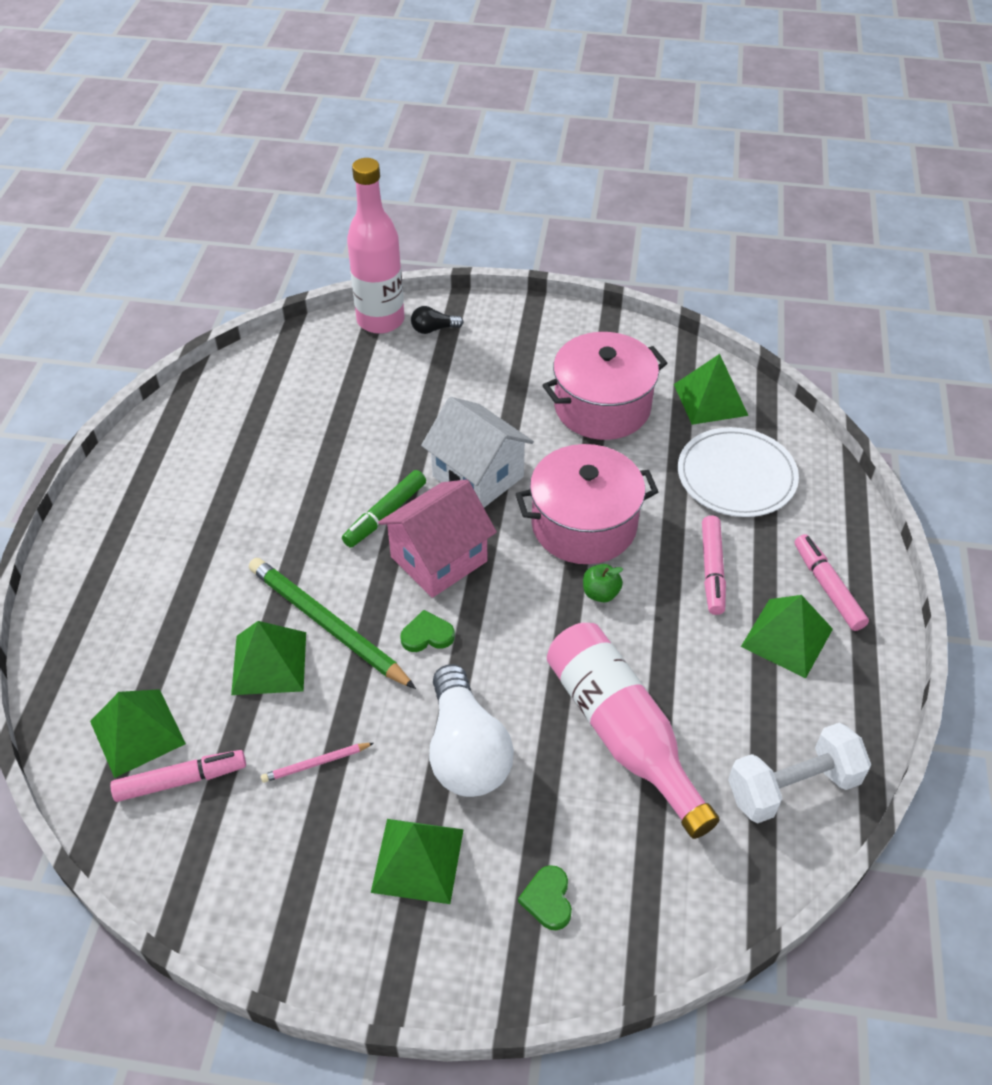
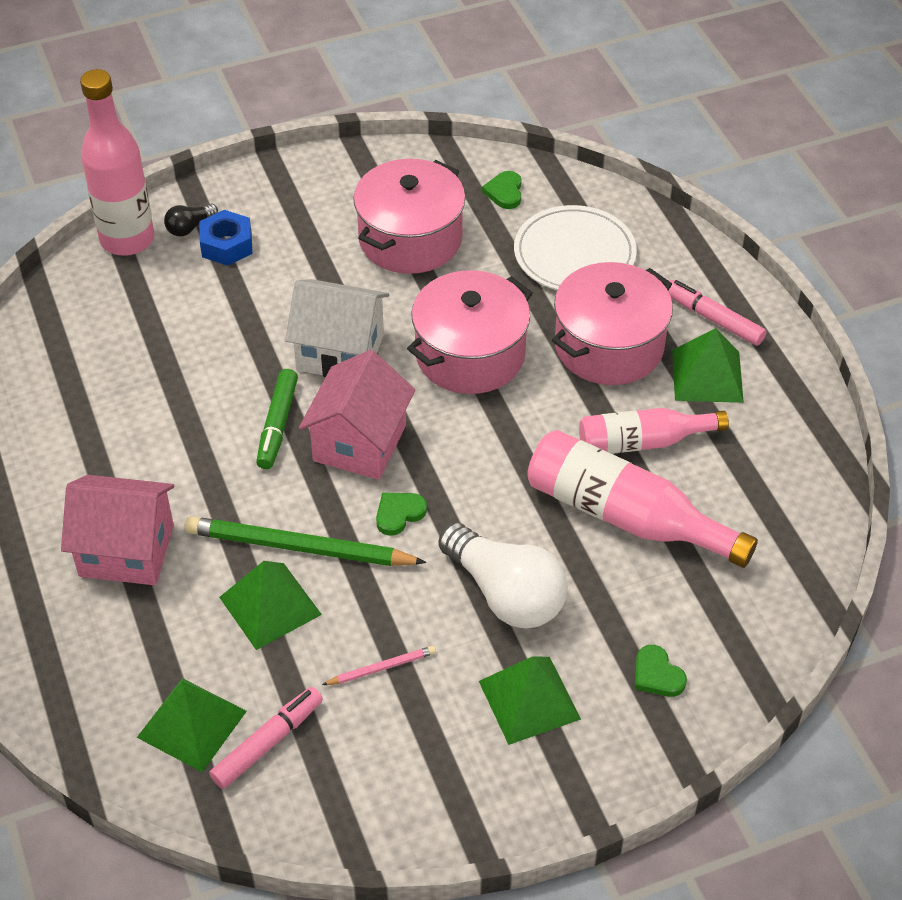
camera: 30 degrees left, 0 degrees up
pink pencil [261,743,374,783] -> pink pencil turned 150 degrees counterclockwise [322,646,436,685]
green apple [583,564,623,602] -> none
green pyramid [674,354,749,425] -> green heart [482,171,522,209]
pink marker [702,515,726,615] -> pink pot [552,262,673,385]
white dumbbell [728,723,871,823] -> none
none -> pink house [61,475,174,585]
none -> blue nut [199,210,253,266]
none -> pink bottle [579,408,729,454]

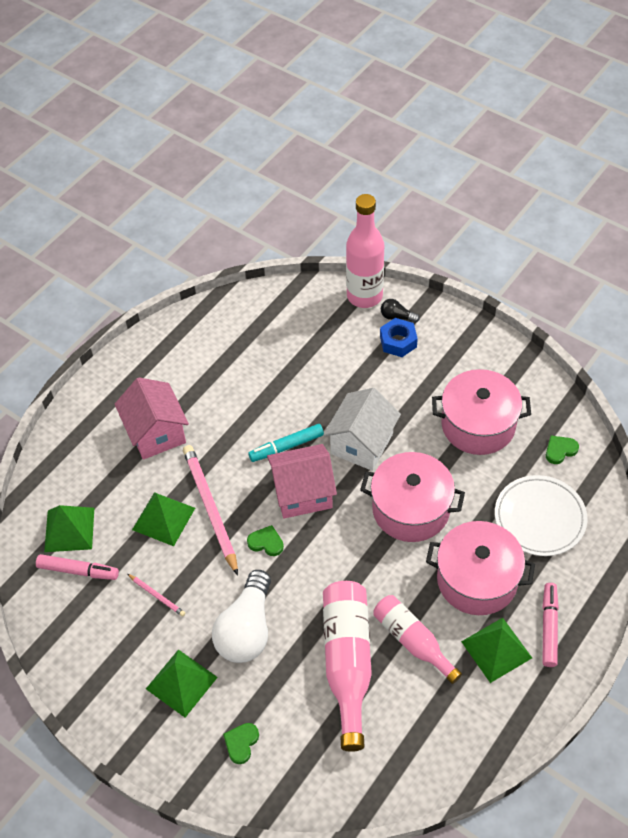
camera: 60 degrees right, 5 degrees up
green pencil [185,516,426,566] -> pink pencil [183,445,238,576]
green marker [256,369,298,469] -> turquoise marker [248,424,324,462]
white house [285,279,389,377] -> white house turned 45 degrees clockwise [323,388,401,471]

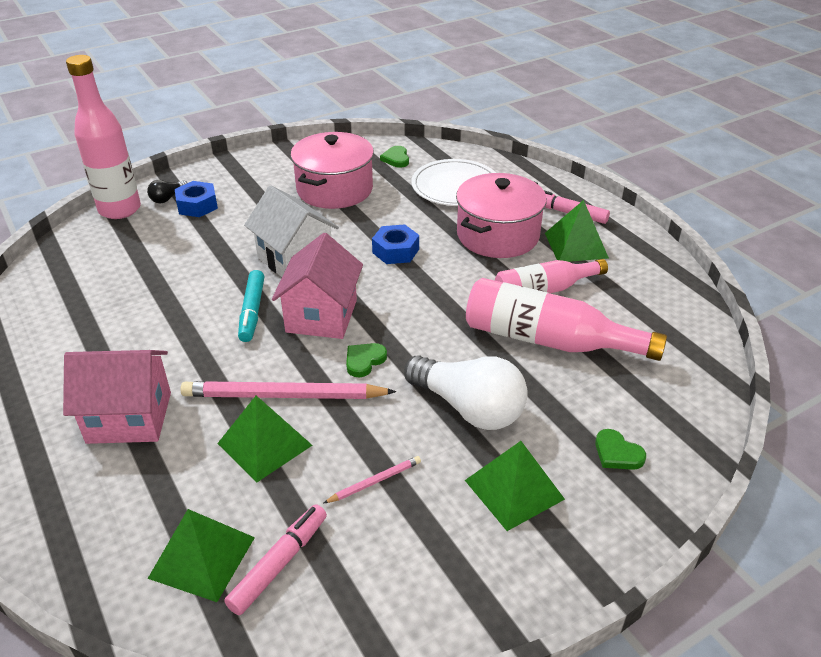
camera: 70 degrees left, 15 degrees down
pink pot [360,452,465,542] -> blue nut [372,225,419,264]

